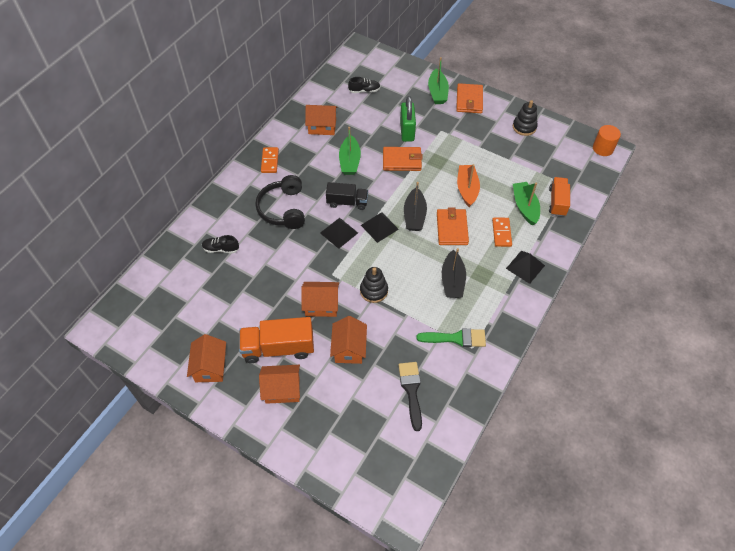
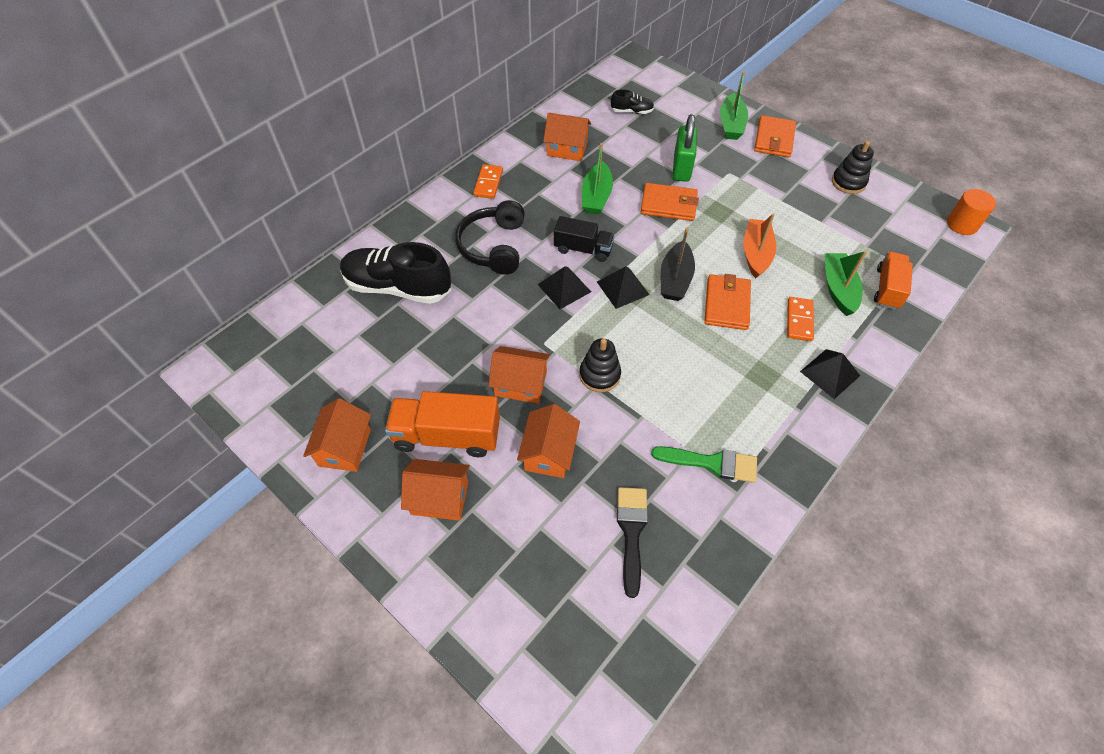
camera: 10 degrees right, 0 degrees up
black shoe [202,235,239,253] -> black shoe [340,242,451,304], size x2.18
black boat [442,248,466,298] -> none

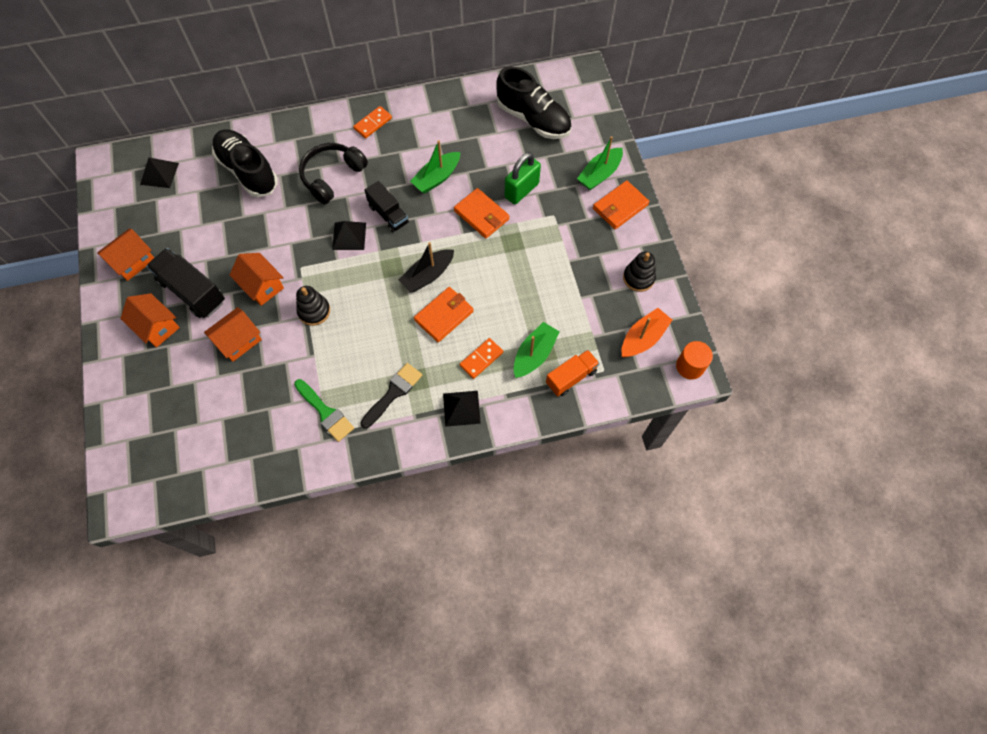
camera: 35 degrees right, 10 degrees up
orange truck [385,391,500,457] -> black truck [146,248,225,318]
orange house [543,113,591,161] -> none
black pyramid [597,266,650,309] -> black pyramid moved to [140,157,179,188]
black shoe [611,89,654,114] -> black shoe [496,66,572,139], size x2.18
black brush [617,487,648,598] -> black brush moved to [360,363,422,429]
orange boat [743,214,776,278] -> orange boat moved to [622,308,672,357]

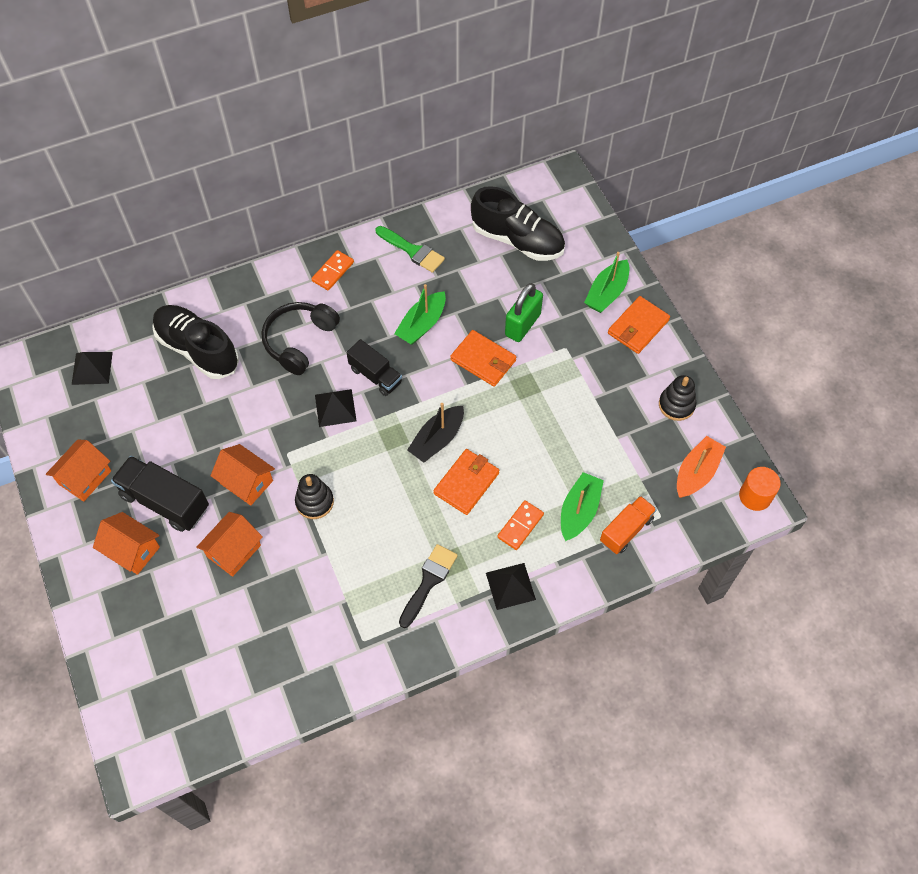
camera: 10 degrees left, 5 degrees down
green brush [294,379,354,442] -> green brush moved to [376,226,445,273]

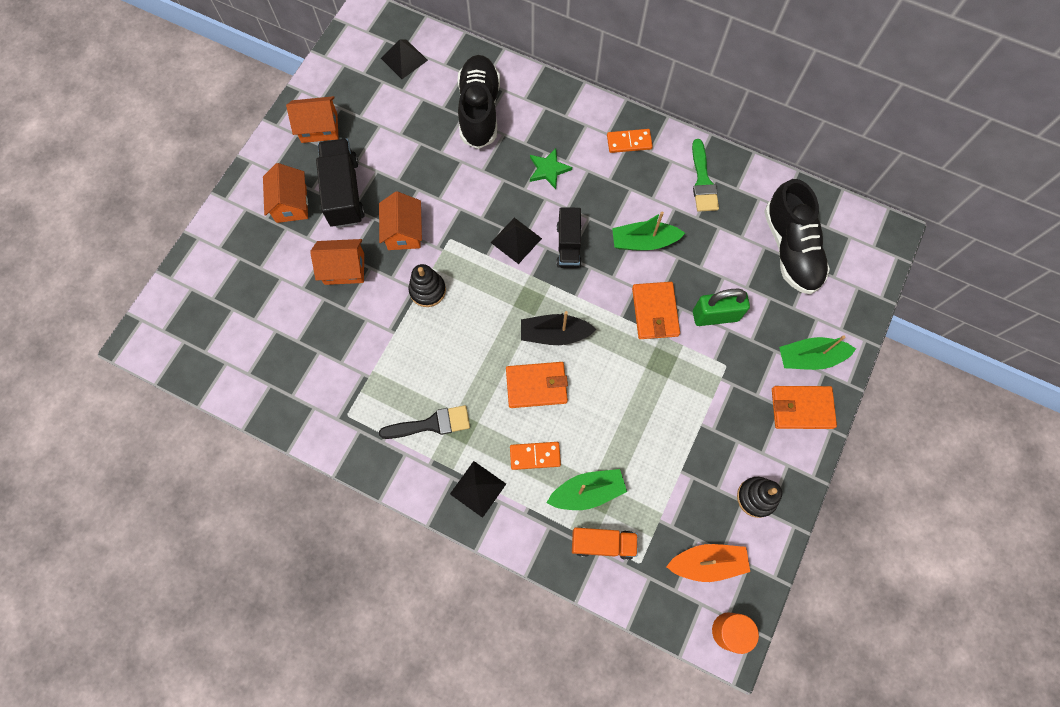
camera: 50 degrees right, 10 degrees up
black headphones [261,302,340,375] -> green star [530,148,572,189]

